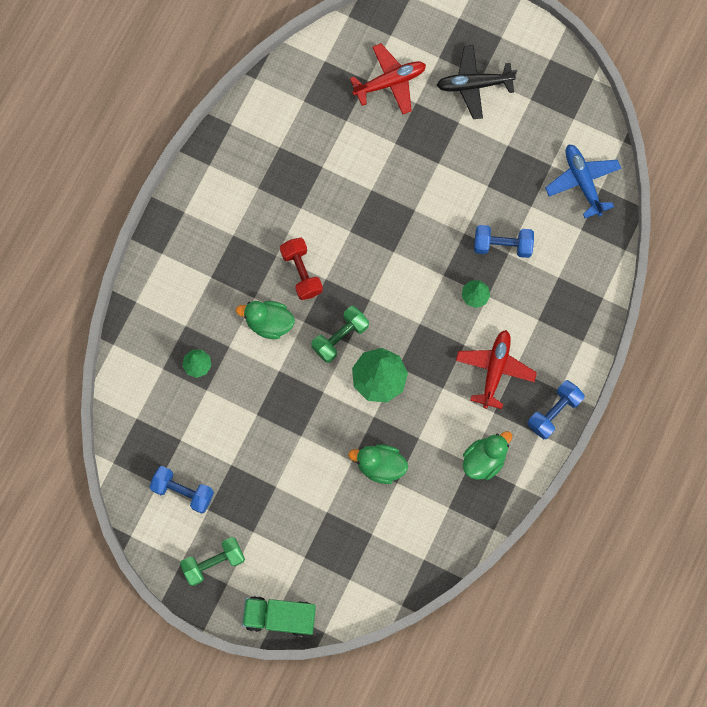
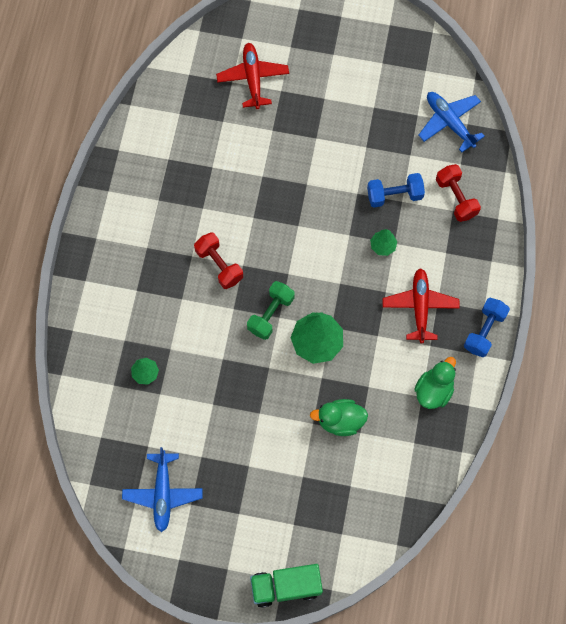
camera: 15 degrees left, 5 degrees down
blue dumbbell [149,466,214,514] -> blue plane [122,447,203,532]
green dumbbell [180,537,245,586] -> none
green duck [236,301,295,339] -> none
red plane [350,43,426,114] -> red plane turned 60 degrees counterclockwise [216,43,289,109]
black plane [437,45,517,119] -> none
none -> red dumbbell [436,164,481,222]

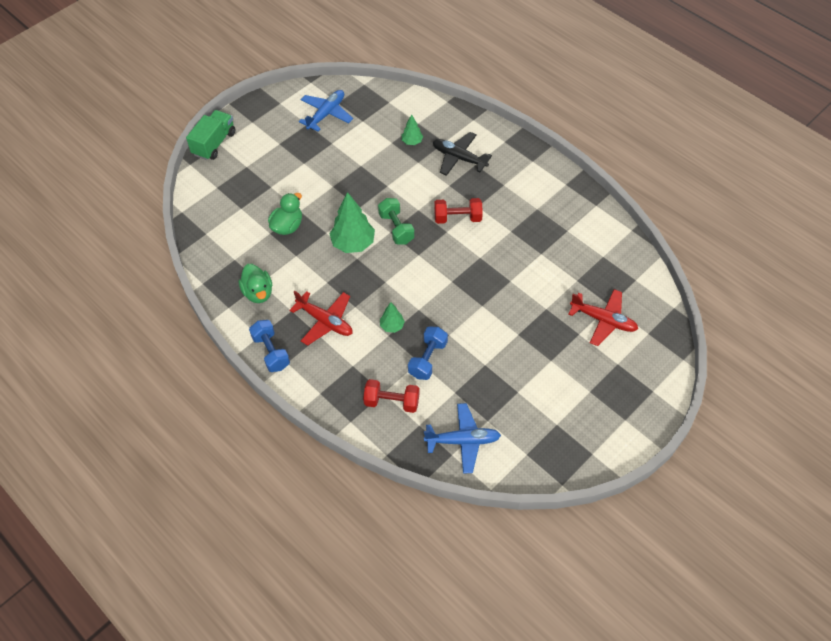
camera: 125 degrees right, 15 degrees down
blue plane [122,447,203,532] -> blue plane turned 90 degrees clockwise [299,90,353,132]
none -> black plane [433,132,492,176]

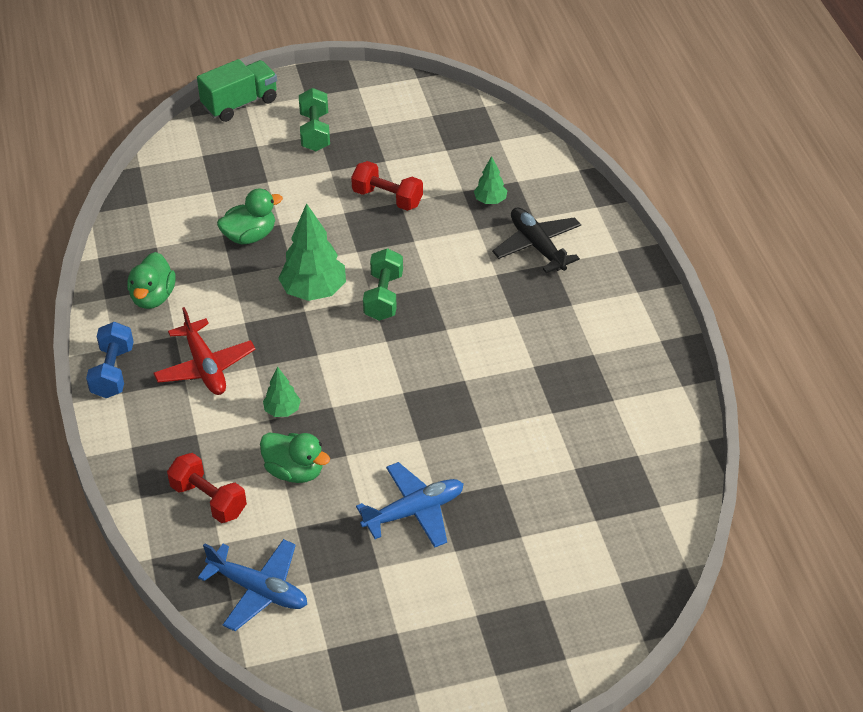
camera: 30 degrees right, 10 degrees down
blue plane [299,90,353,132] -> blue plane moved to [356,462,464,548]
blue dumbbell [408,326,448,380] -> green duck [260,433,330,483]
red dumbbell [434,198,483,224] -> red dumbbell moved to [351,161,423,211]
red plane [568,289,638,346] -> none
none -> green dumbbell [299,88,330,151]

